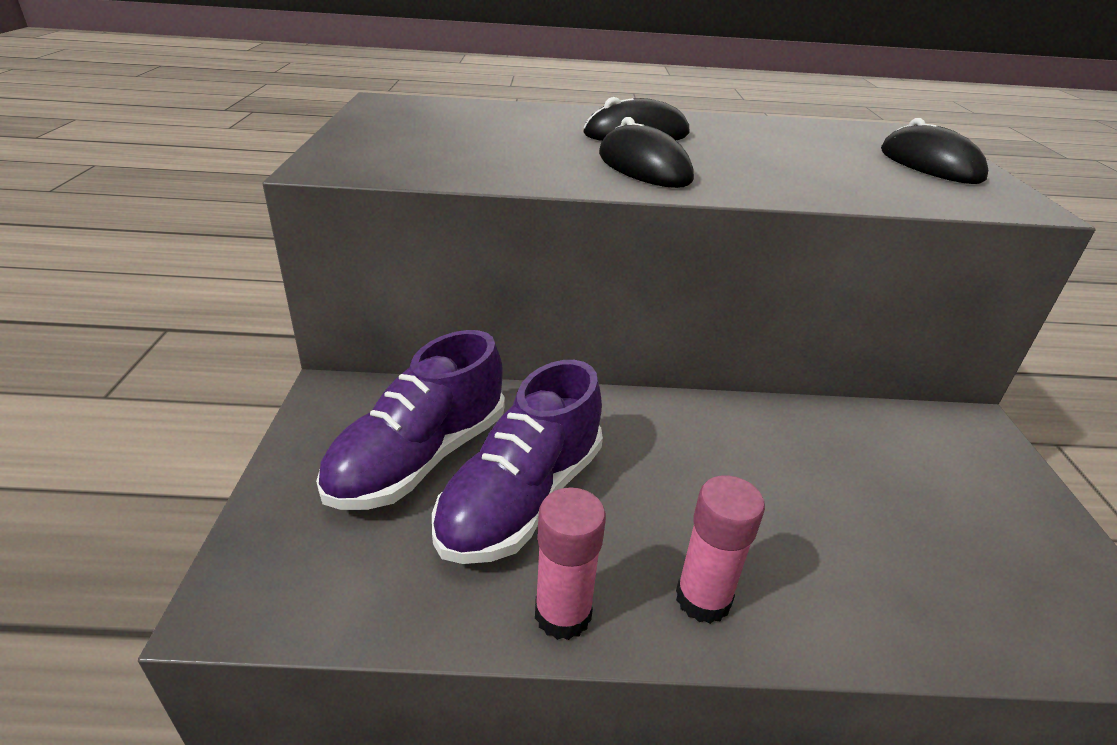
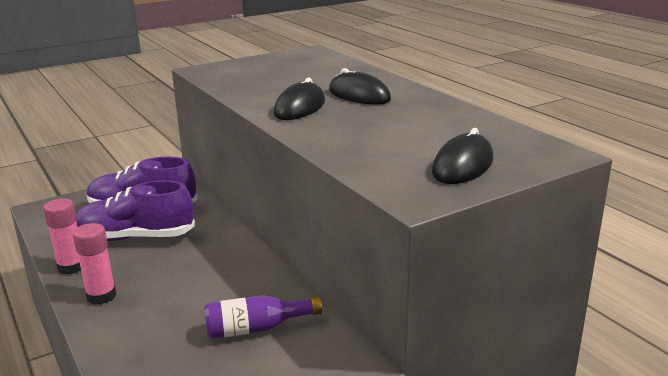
camera: 60 degrees right, 10 degrees down
none -> purple bottle [204,295,322,339]

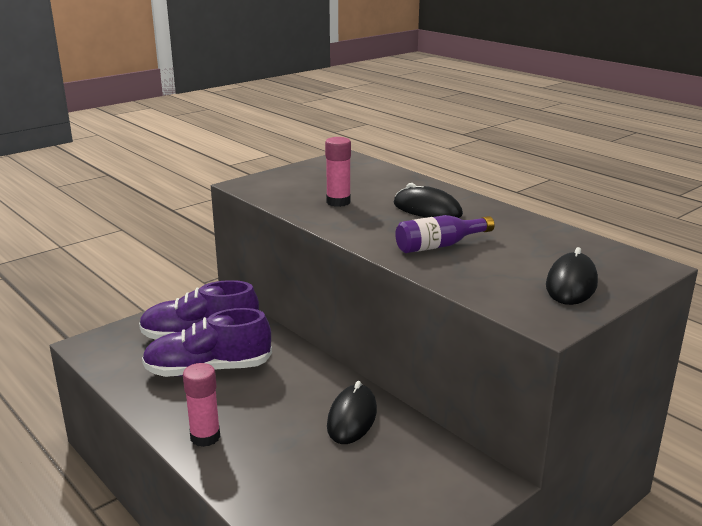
camera: 10 degrees left, 0 degrees up
pink glue stick [43,199,81,275] -> pink glue stick moved to [325,137,351,207]
purple bottle [204,295,322,339] -> purple bottle moved to [395,215,494,253]
black mouse [274,77,325,120] -> black mouse moved to [327,381,377,444]

